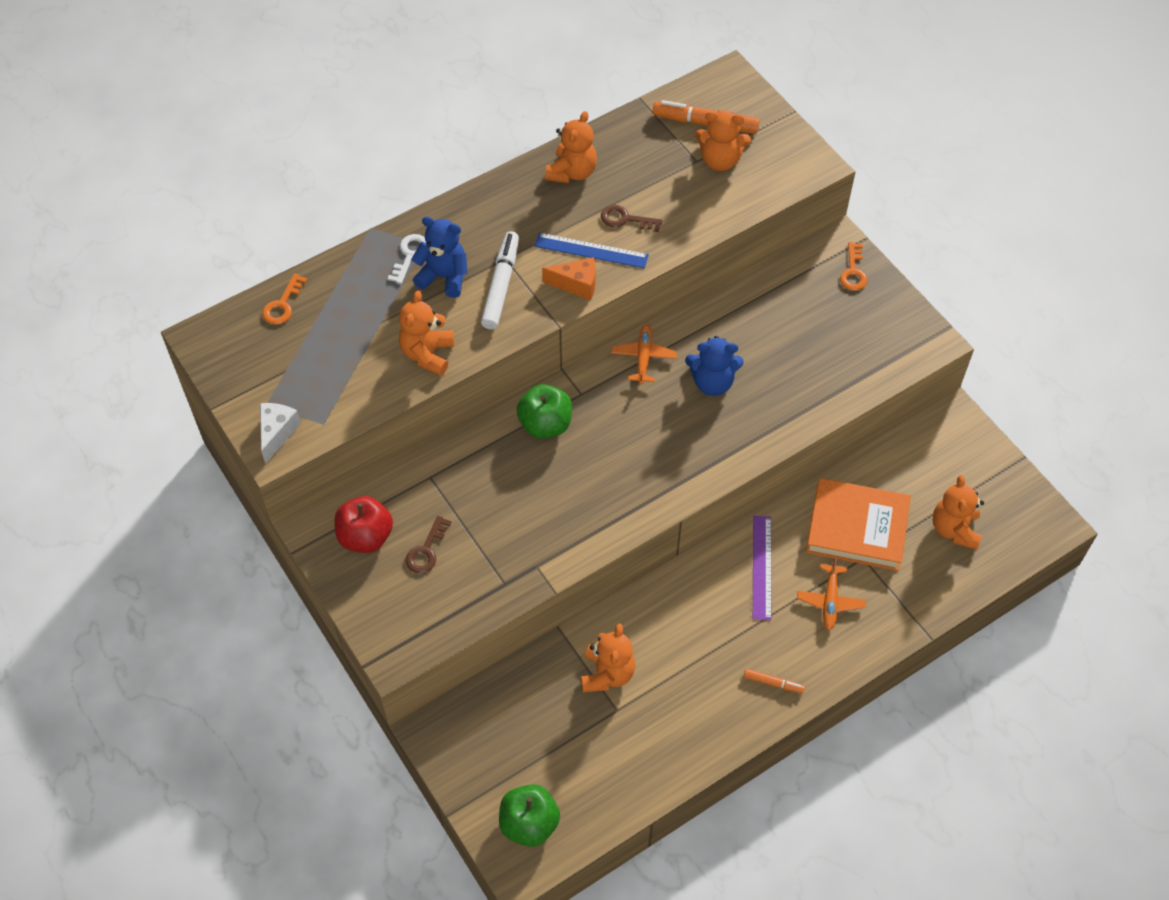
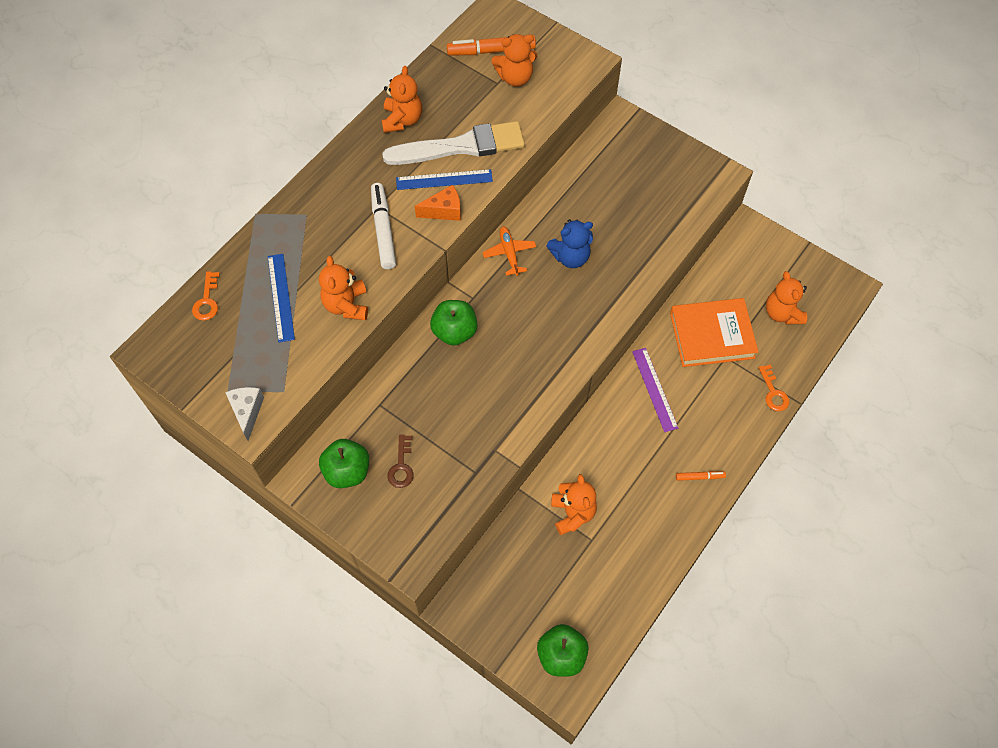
camera: 20 degrees left, 5 degrees up
red apple [334,496,393,553] -> green apple [319,439,369,488]
white key [388,234,426,284] -> none
blue teddy bear [411,216,468,298] -> none
brown key [601,205,663,232] -> white brush [382,121,525,165]
orange plane [797,557,866,630] -> none
orange key [840,242,868,291] -> orange key moved to [759,365,789,411]
none -> blue ruler [268,254,295,343]

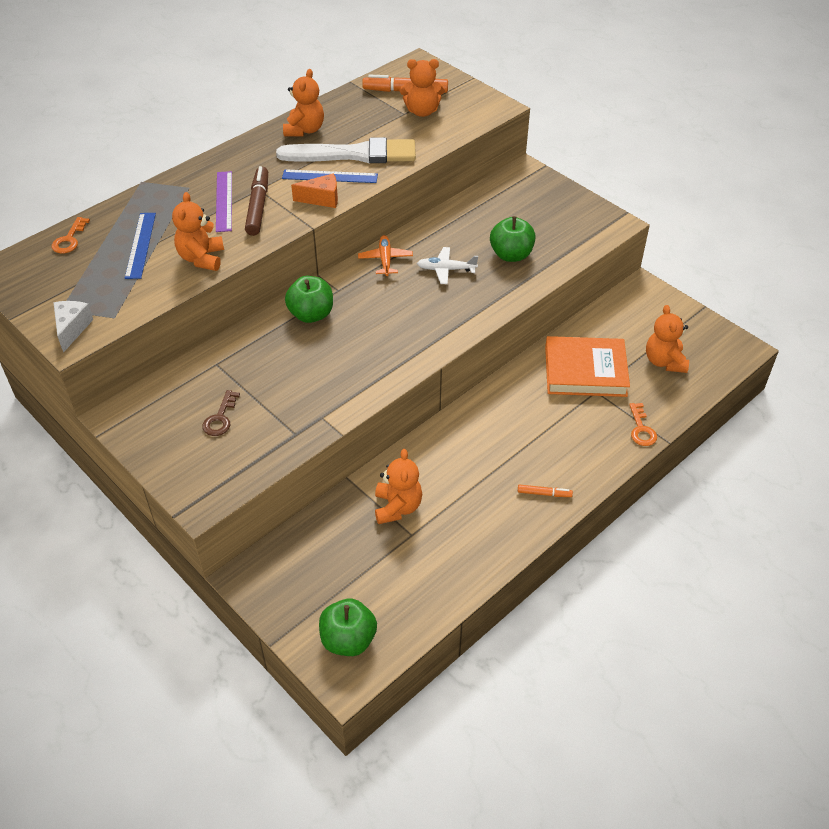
camera: 10 degrees right, 15 degrees down
green apple [319,439,369,488] -> green apple moved to [490,216,536,262]
white marker [371,183,396,269] -> brown marker [245,166,268,236]
blue teddy bear [547,219,593,268] -> white plane [417,247,478,284]
purple ruler [632,348,678,432] -> purple ruler moved to [216,171,232,232]

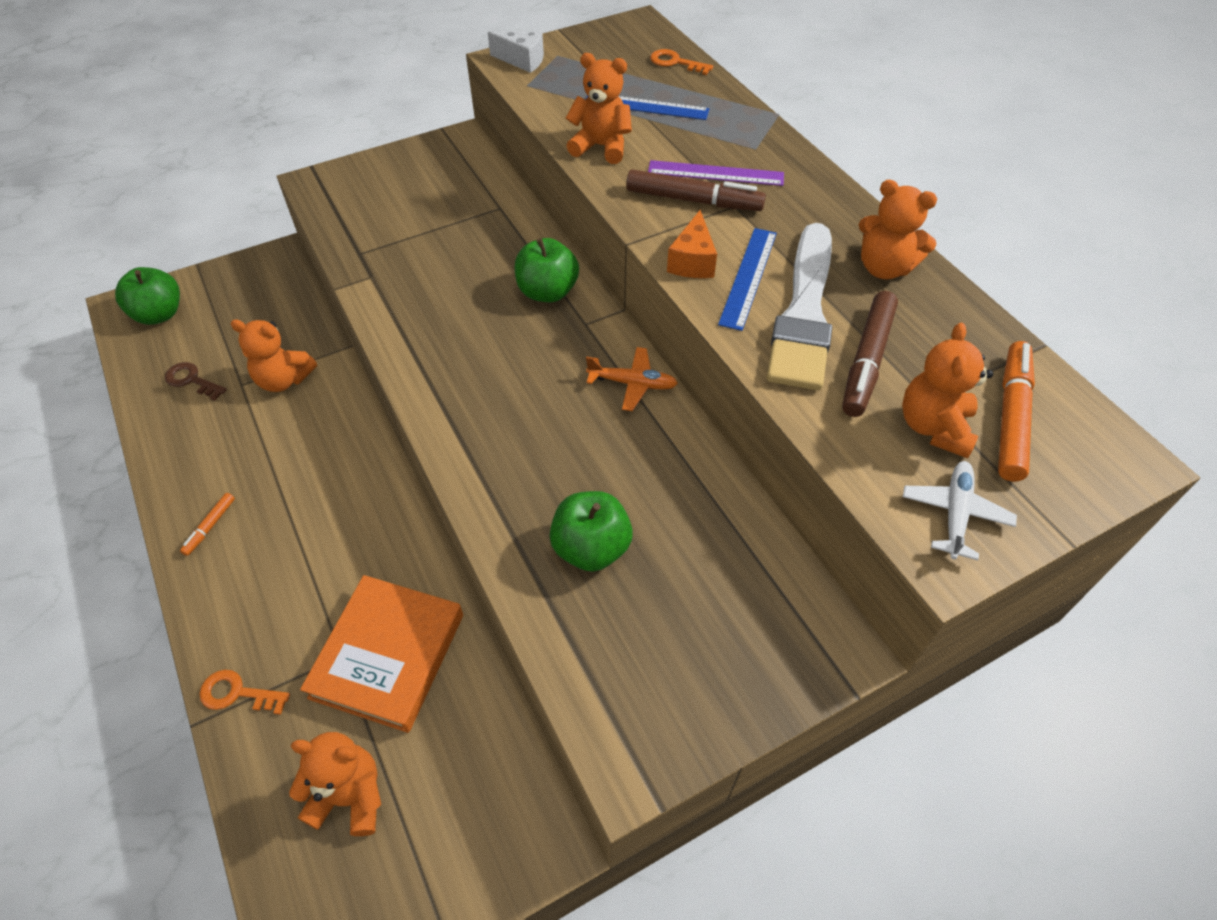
camera: 105 degrees right, 5 degrees up
brown key [202,390,240,436] -> brown key moved to [165,362,227,401]
white plane [417,247,478,284] -> white plane moved to [903,461,1017,560]
none -> brown marker [842,291,898,417]

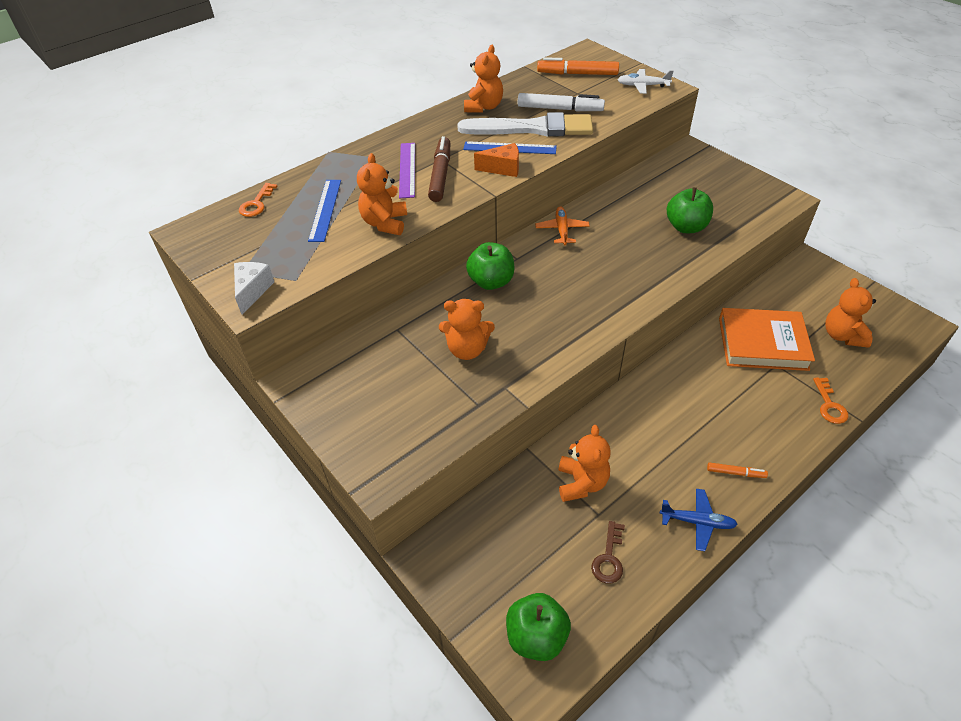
camera: 100 degrees left, 5 degrees down
brown marker [842,291,898,417] -> white marker [518,93,605,111]
orange teddy bear [902,323,993,458] -> orange teddy bear moved to [439,299,495,360]
none -> blue plane [660,489,738,551]

